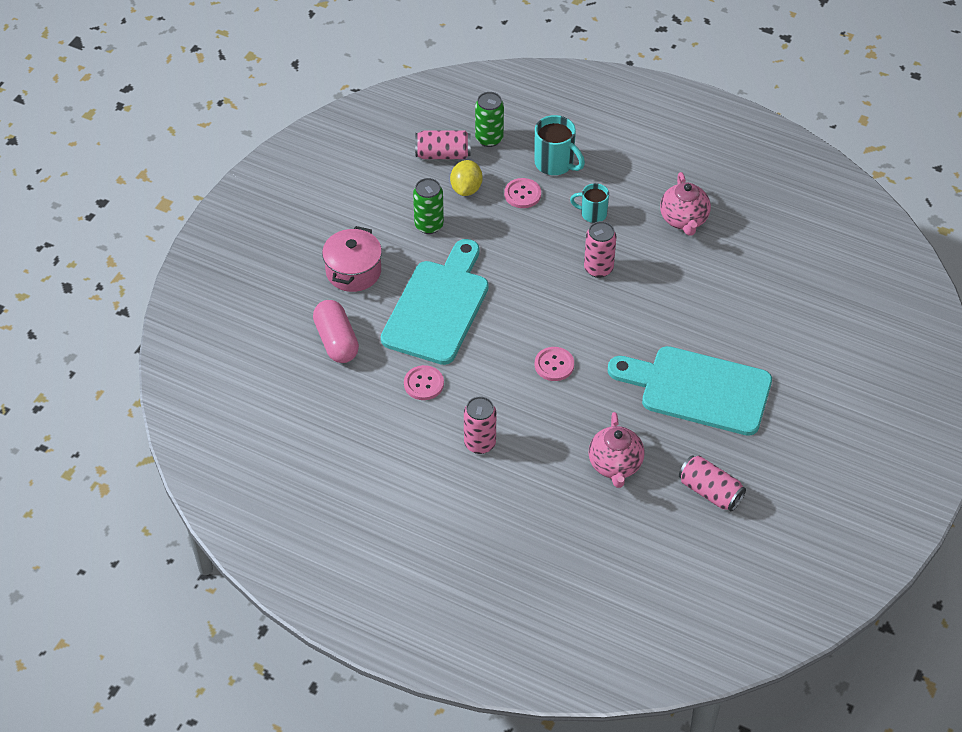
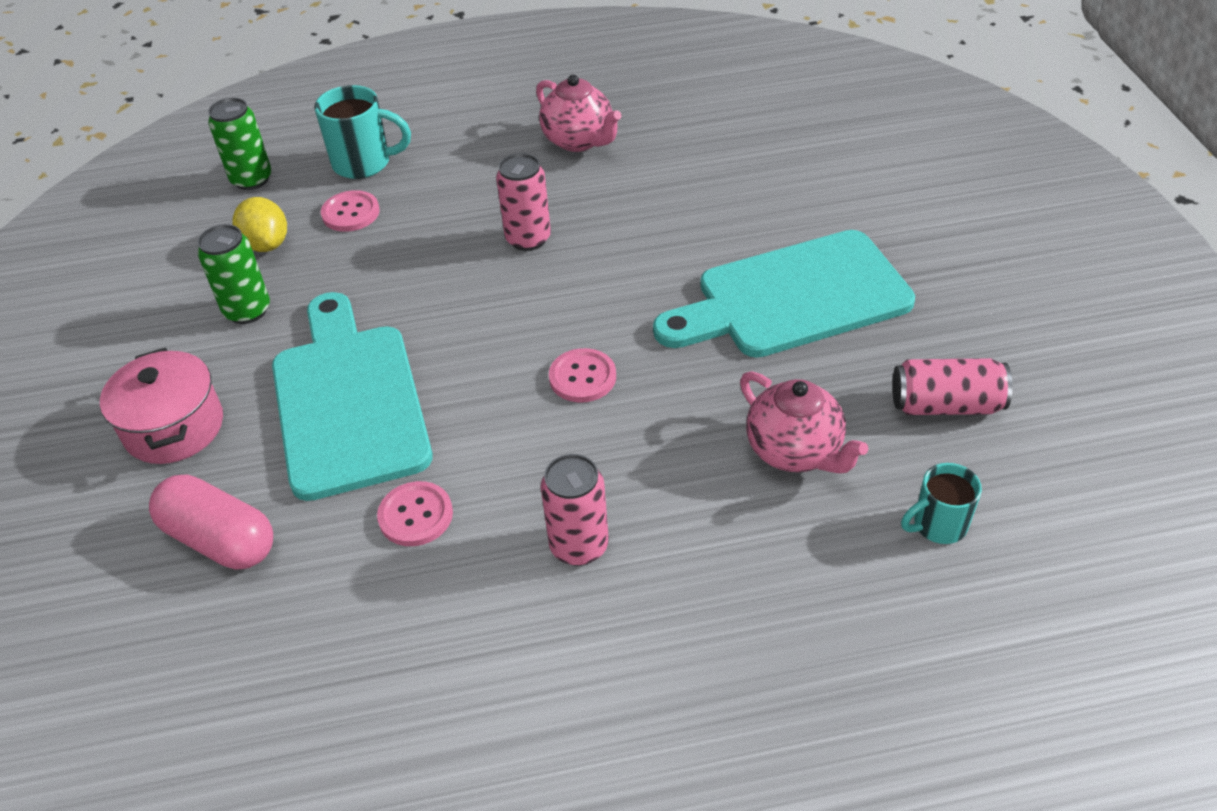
camera: 35 degrees left, 5 degrees down
pink can [415,130,471,159] -> none
turquoise mug [570,183,609,223] -> turquoise mug moved to [901,463,982,544]

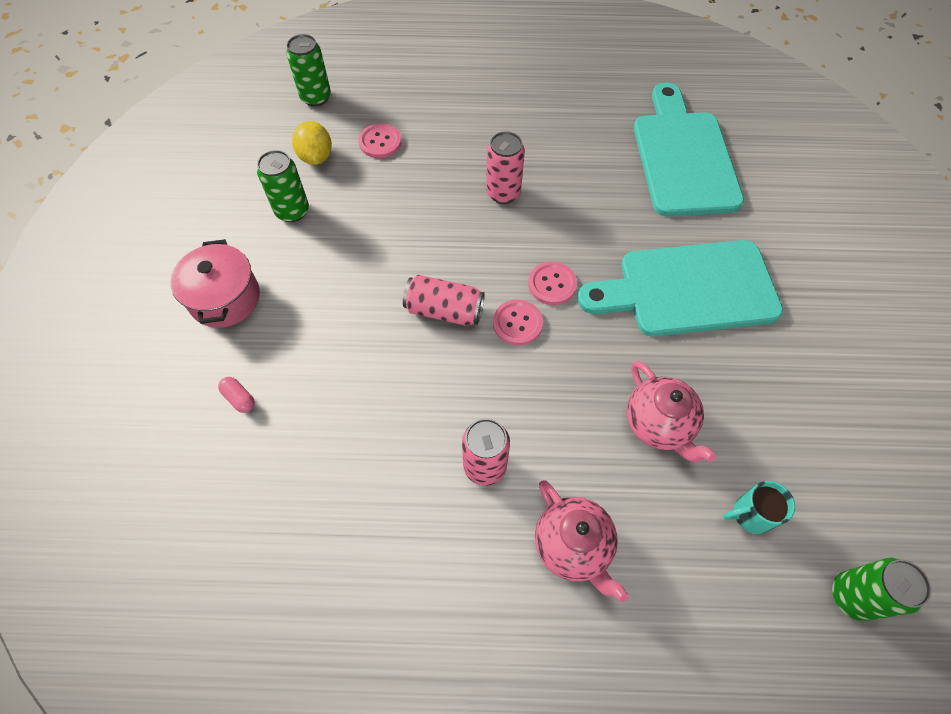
camera: 10 degrees right, 15 degrees up
pink capsule [149,475,273,570] -> pink capsule [218,377,255,413], size x0.45
turquoise cutting board [272,292,433,501] -> turquoise cutting board moved to [634,83,744,217]
turquoise mug [314,85,411,179] -> none
pink button [377,481,453,546] -> pink button moved to [528,262,577,305]
pink teapot [536,75,621,152] -> pink teapot moved to [535,480,629,602]
pink can [892,358,1013,415] -> pink can moved to [403,275,485,326]
none -> green can [832,558,931,621]

